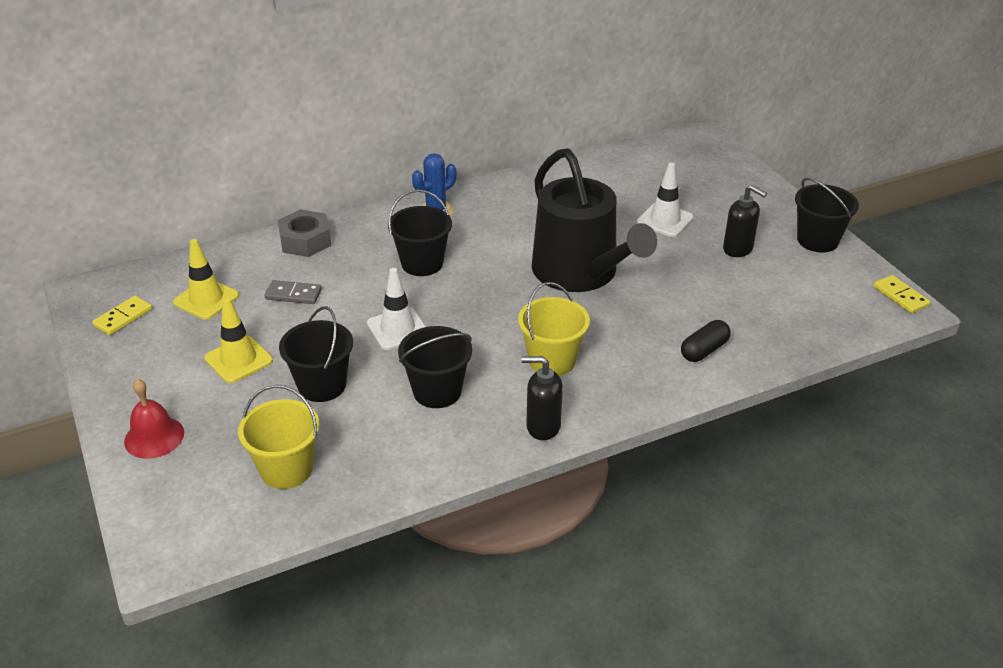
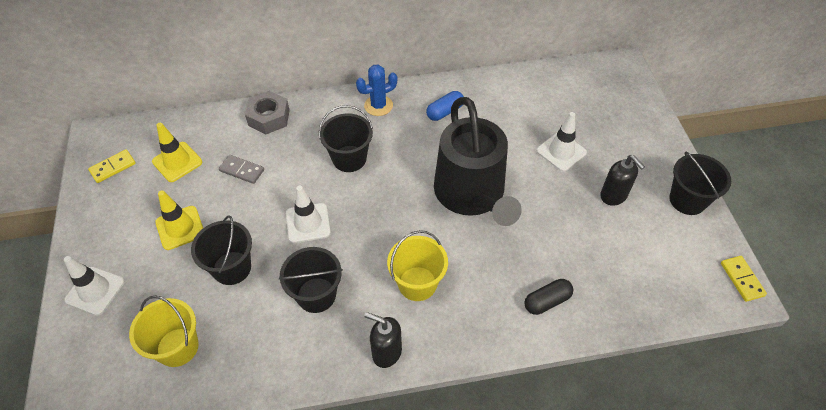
camera: 15 degrees right, 15 degrees up
red bell [124,379,184,459] -> white traffic cone [64,256,124,316]
none -> blue capsule [426,91,464,121]

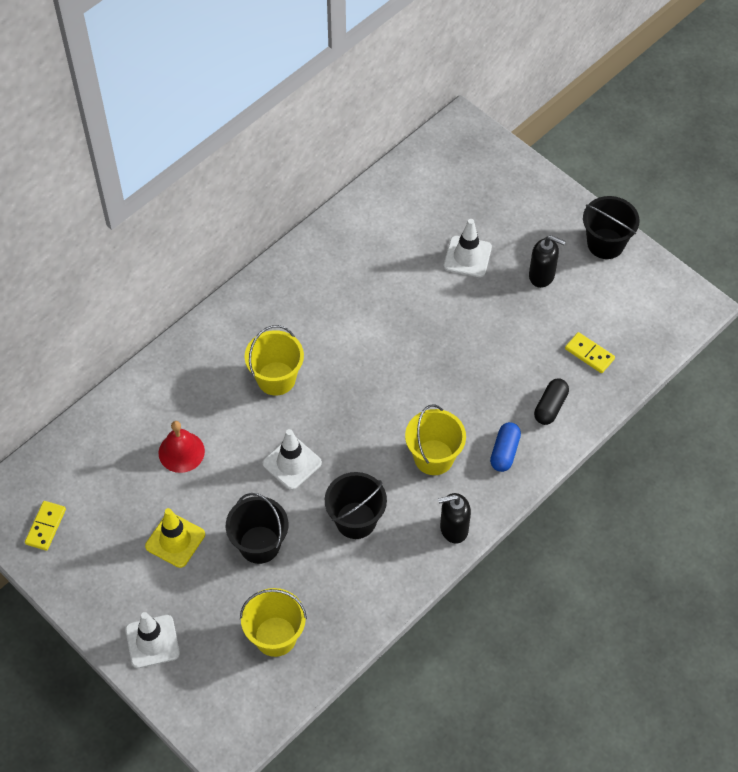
camera: 35 degrees left, 5 degrees up
yellow traffic cone [152,123,202,182] -> none
grey domino [219,155,264,184] -> red bell [159,421,205,473]
grey nut [245,91,290,134] -> none
black bucket [319,105,373,172] -> yellow bucket [245,325,304,396]
blue cactus [356,65,397,116] -> none
blue capsule [426,91,464,121] -> blue capsule moved to [490,422,521,472]
black watering can [434,97,522,226] -> none
yellow domino [721,256,767,302] -> yellow domino moved to [565,332,615,373]

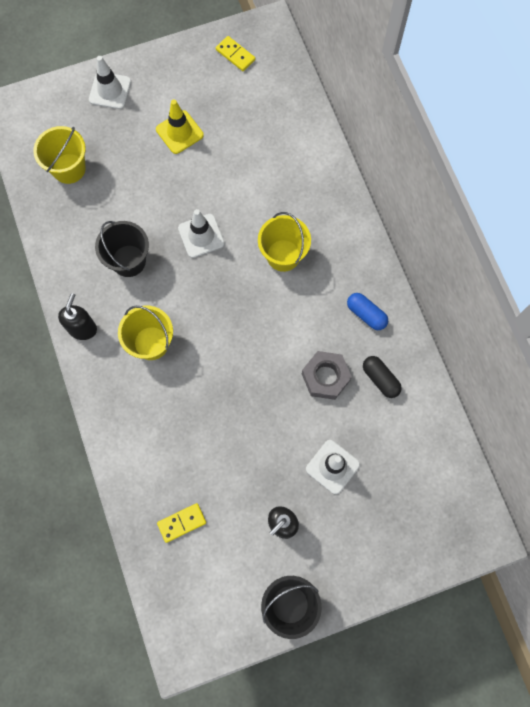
camera: 115 degrees right, 15 degrees up
red bell [159,421,205,473] -> none
black bucket [226,493,288,564] -> none
blue capsule [490,422,521,472] -> blue capsule moved to [347,293,388,330]
black capsule [534,378,569,425] -> black capsule moved to [363,356,402,398]
none -> grey nut [302,351,352,400]

